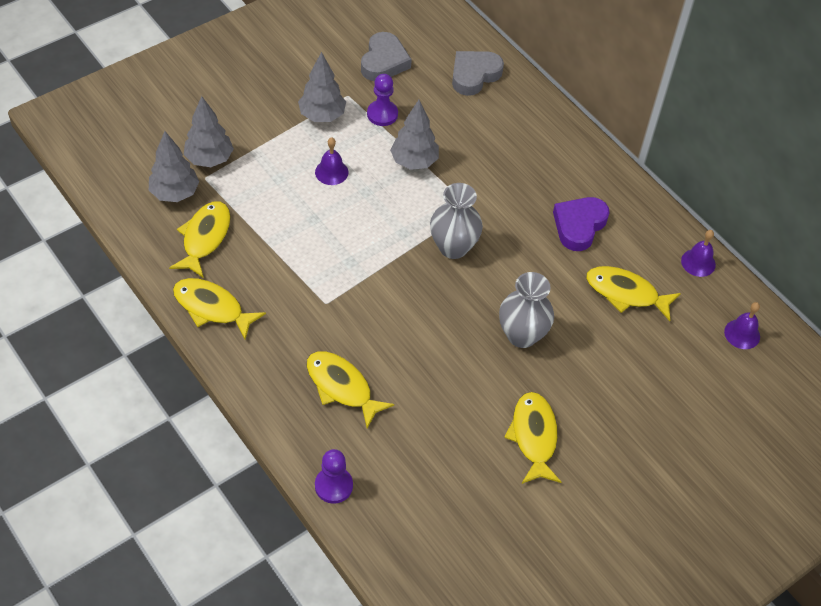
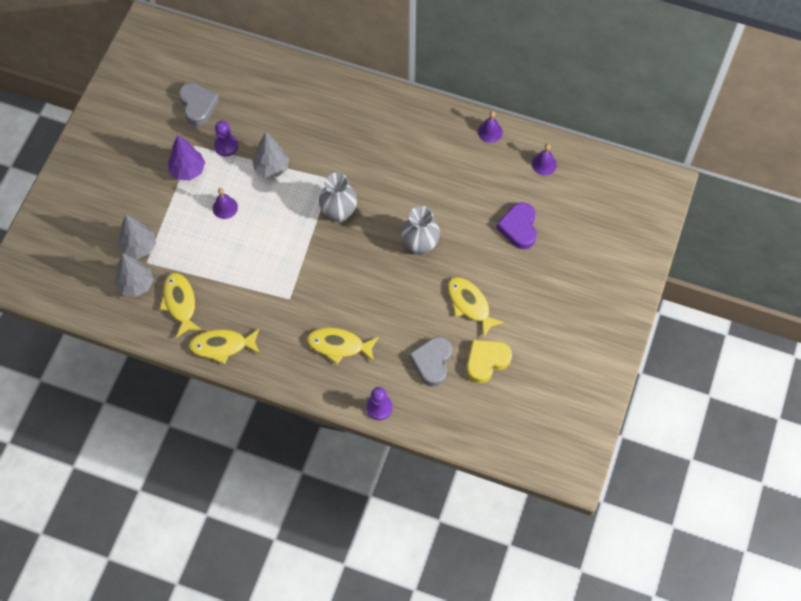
camera: 30 degrees left, 10 degrees up
grey tree [298,52,346,122] -> purple tree [168,135,205,180]
grey heart [452,51,504,96] -> grey heart moved to [409,337,452,387]
purple heart [553,197,610,251] -> purple heart moved to [496,202,537,249]
yellow fish [586,266,681,321] -> none
none -> yellow heart [466,340,512,383]

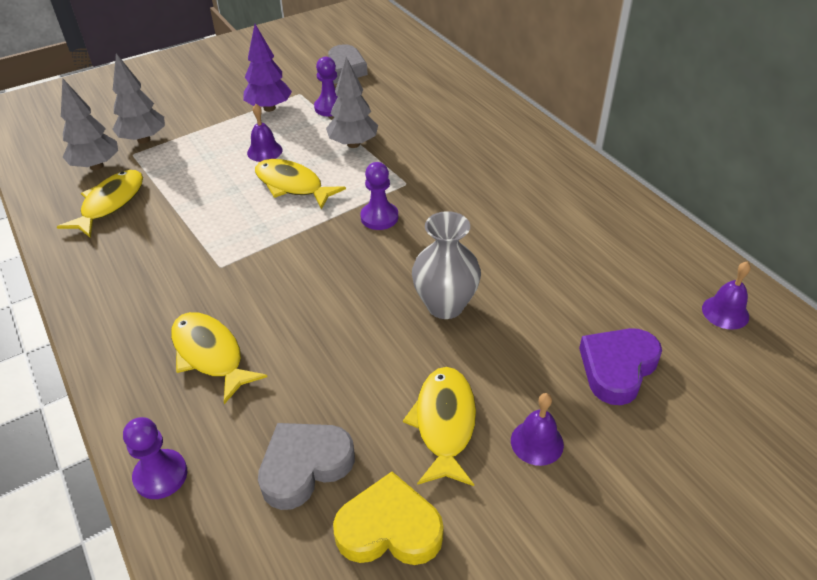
camera: 40 degrees right, 20 degrees down
yellow fish [189,329,260,364] -> yellow fish moved to [255,159,346,210]
grey vase [319,173,357,222] -> purple pawn [360,162,398,230]
purple bell [478,111,503,143] -> purple bell moved to [511,393,564,466]

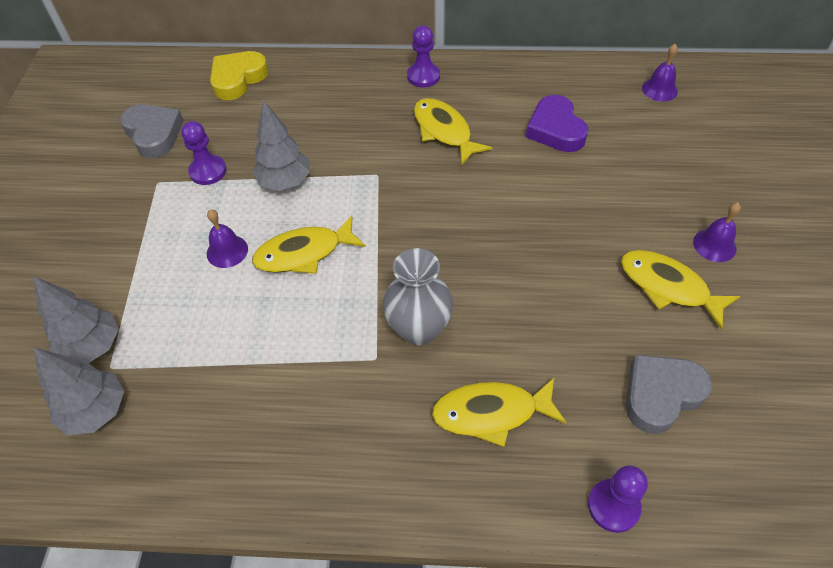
camera: 55 degrees left, 10 degrees up
yellow fish [57,170,143,238] -> yellow fish moved to [414,98,492,166]
purple tree [243,24,292,112] -> none
grey heart [258,423,355,510] -> grey heart turned 60 degrees clockwise [626,354,712,434]
yellow heart [333,472,444,565] -> yellow heart moved to [210,51,268,100]
purple pawn [360,162,398,230] -> purple pawn moved to [407,25,440,88]
grey vase [412,211,481,319] -> grey vase moved to [383,248,453,345]
purple heart [579,328,662,405] -> purple heart moved to [526,95,588,152]

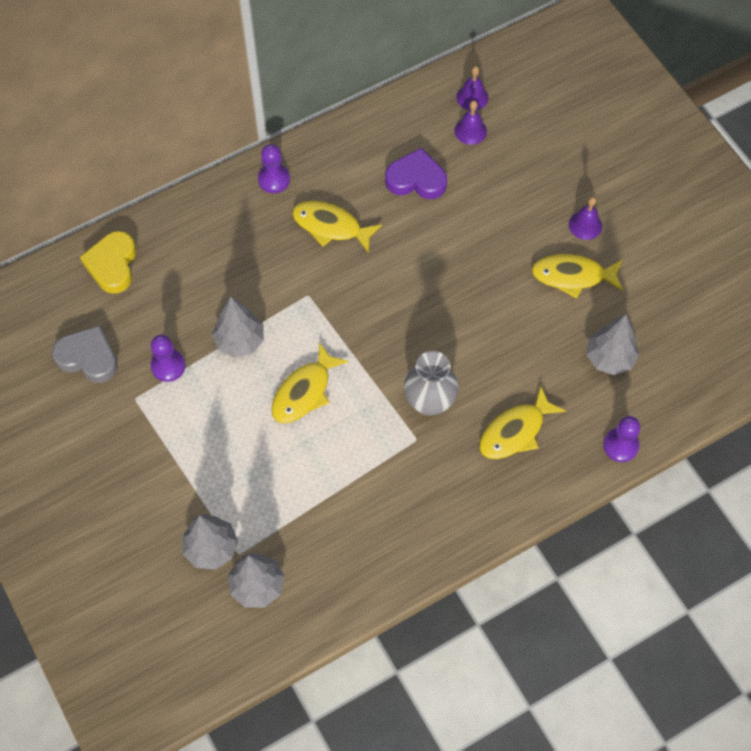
camera: 35 degrees left, 10 degrees up
purple bell [207,209,248,268] -> purple bell moved to [454,100,487,145]
purple heart [526,95,588,152] -> purple heart turned 150 degrees clockwise [385,148,447,199]
grey heart [626,354,712,434] -> grey tree [586,315,639,375]

